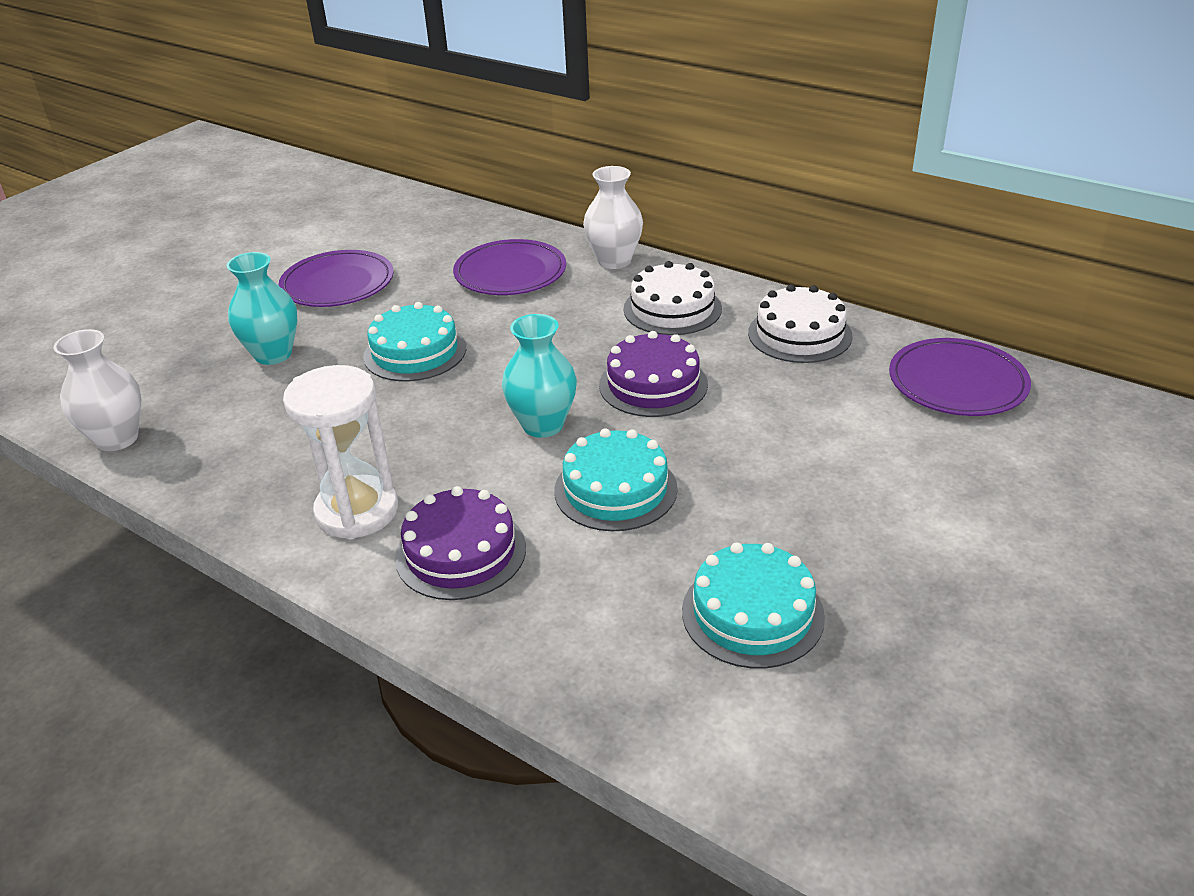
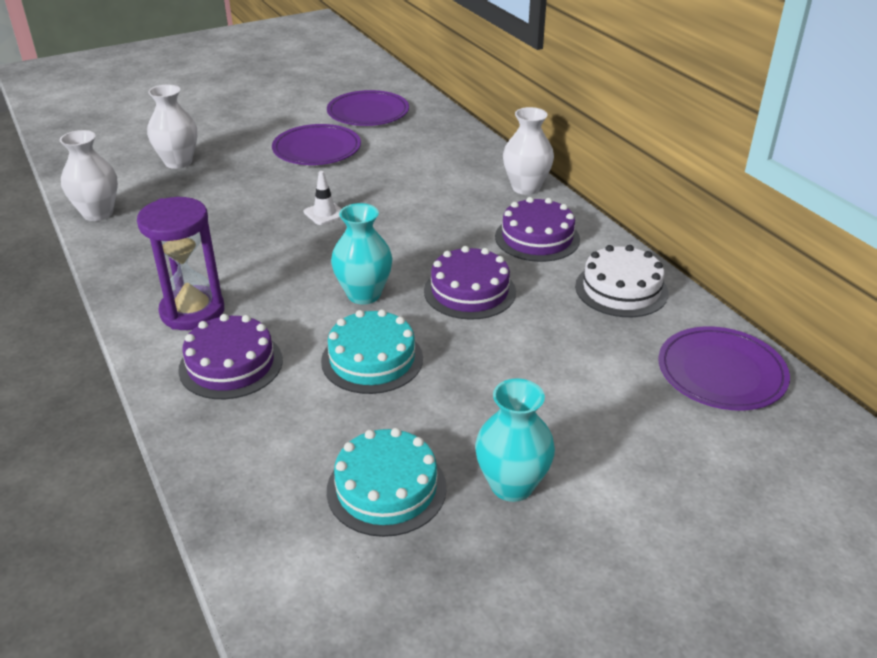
camera: 25 degrees right, 0 degrees up
turquoise vase [227,252,297,365] -> turquoise vase moved to [475,379,555,502]
white hourglass [283,365,398,539] -> purple hourglass [137,197,224,330]
turquoise cake [363,302,466,381] -> white traffic cone [303,171,341,225]
purple plate [453,239,566,295] -> purple plate moved to [327,90,409,126]
white cake [623,261,722,335] -> purple cake [495,197,580,262]
none -> white vase [147,84,197,169]

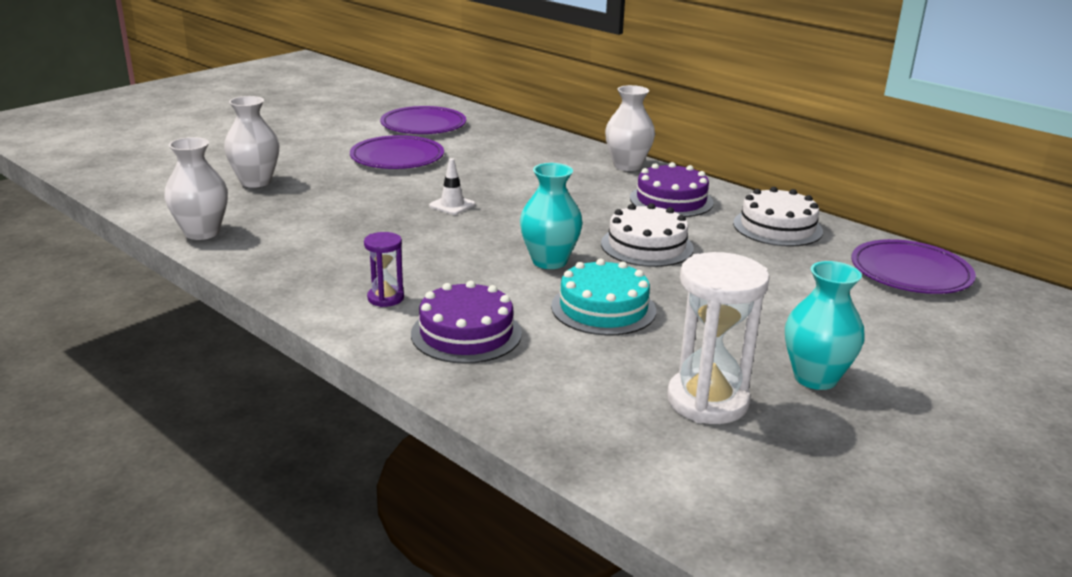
camera: 20 degrees left, 10 degrees down
purple hourglass [137,197,224,330] -> purple hourglass [364,232,404,307], size x0.52
turquoise cake [327,428,447,537] -> white hourglass [667,252,769,424]
purple cake [424,246,516,320] -> white cake [601,203,694,267]

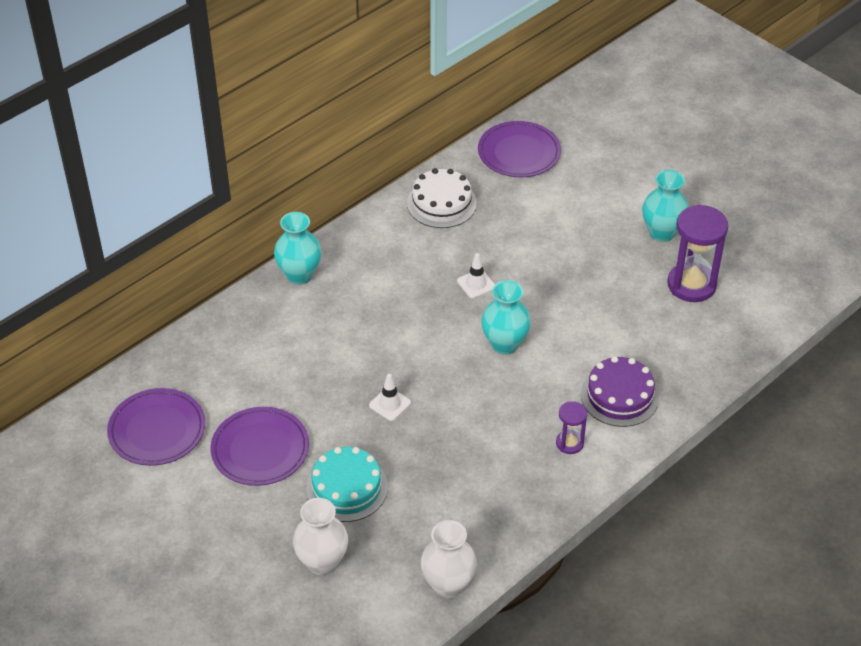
camera: 85 degrees left, 20 degrees up
turquoise cake [551,259,656,336] -> turquoise cake moved to [306,447,388,522]
white cake [601,203,694,267] -> white traffic cone [457,253,495,298]
white vase [605,85,655,171] -> turquoise vase [274,212,322,285]
purple cake [630,162,714,217] -> none
white hourglass [667,252,769,424] -> purple hourglass [668,204,728,302]

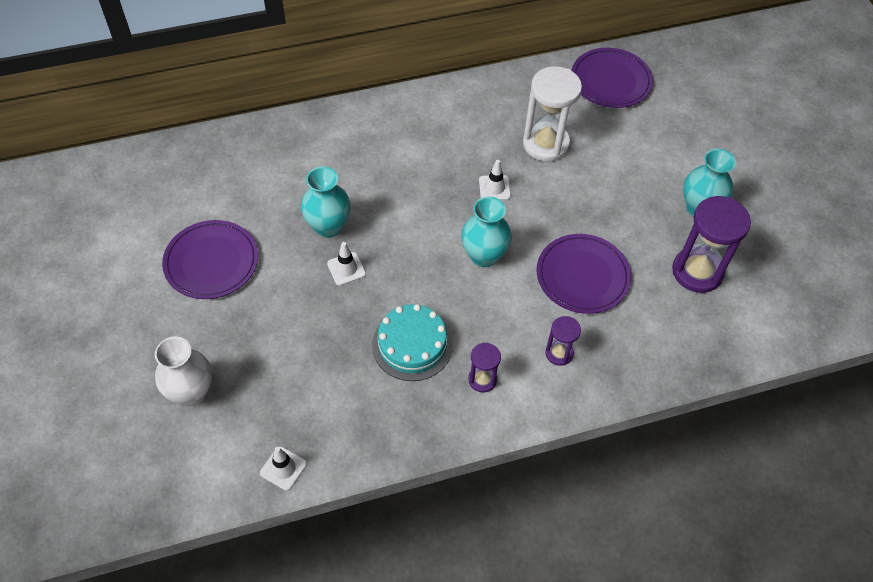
camera: 25 degrees right, 10 degrees up
purple plate [107,388,205,466] -> purple plate moved to [536,234,631,314]
turquoise vase [274,212,322,285] -> turquoise vase moved to [301,166,351,238]
turquoise cake [306,447,388,522] -> turquoise cake moved to [372,304,453,381]
white cake [407,168,477,228] -> none
white vase [421,520,477,598] -> white traffic cone [260,446,307,491]
purple cake [581,356,659,427] -> purple hourglass [545,316,581,366]
none -> white hourglass [523,66,582,162]

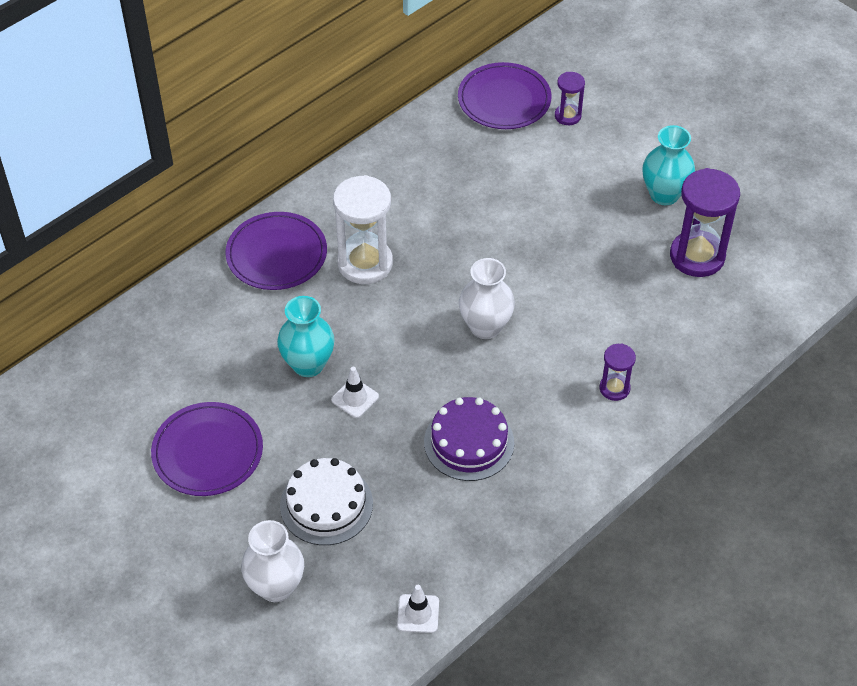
camera: 25 degrees left, 5 degrees down
turquoise cake [372,304,453,381] -> purple cake [424,397,514,481]
turquoise vase [461,196,512,267] -> white vase [459,258,515,339]
purple hourglass [468,343,501,392] -> purple hourglass moved to [555,72,585,125]
white traffic cone [479,160,511,200] -> none
white hourglass [523,66,582,162] -> white hourglass moved to [333,175,393,284]
purple plate [536,234,631,314] -> purple plate moved to [225,212,327,290]
none -> white cake [280,458,373,545]

